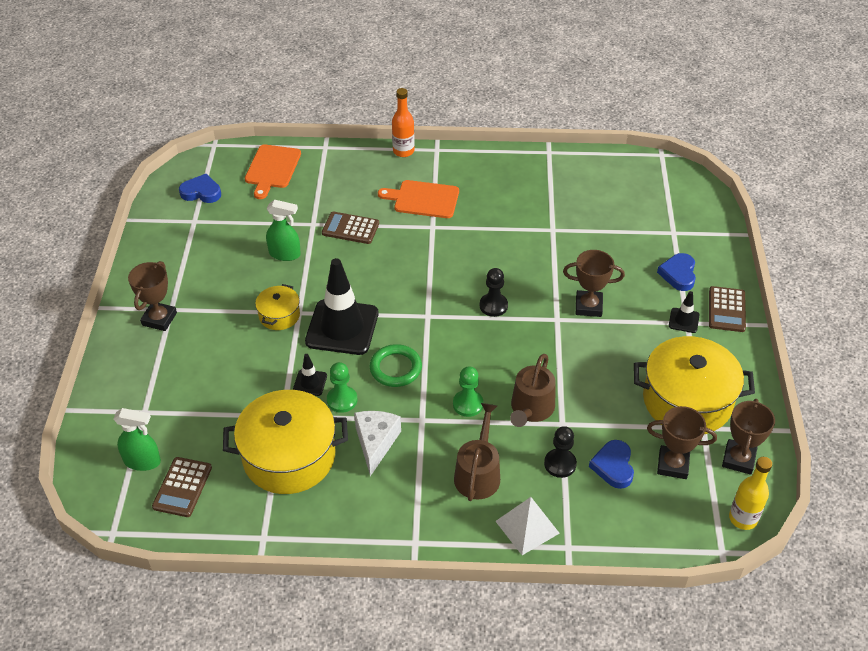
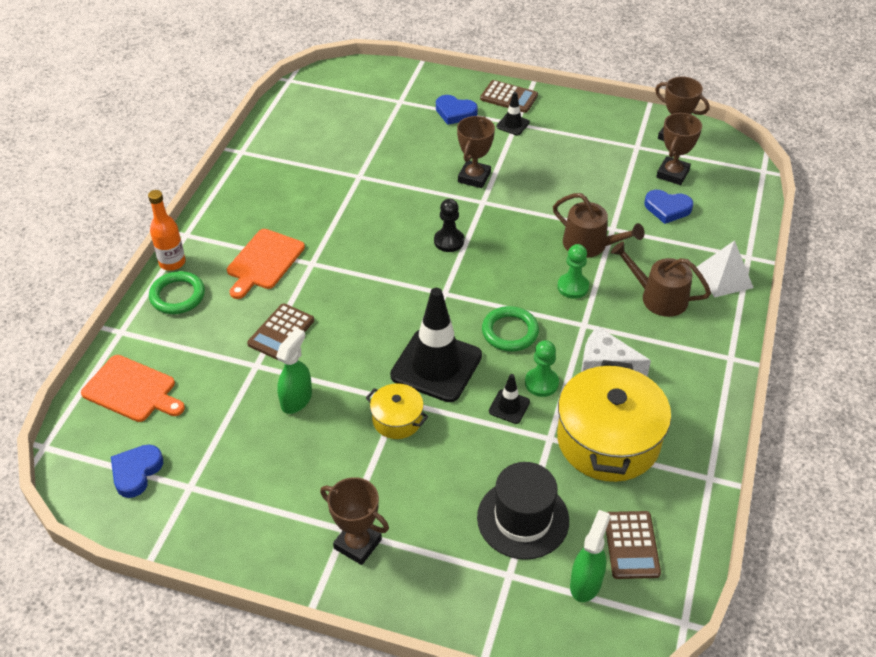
camera: 75 degrees left, 0 degrees up
brown calculator [152,457,212,517] -> brown calculator turned 60 degrees clockwise [606,511,661,579]
black pawn [544,426,577,478] -> none
yellow pot [634,336,755,434] -> none
yellow bottle [729,457,772,530] -> none
none -> green ring [149,271,205,314]
none -> black hat [477,462,569,560]

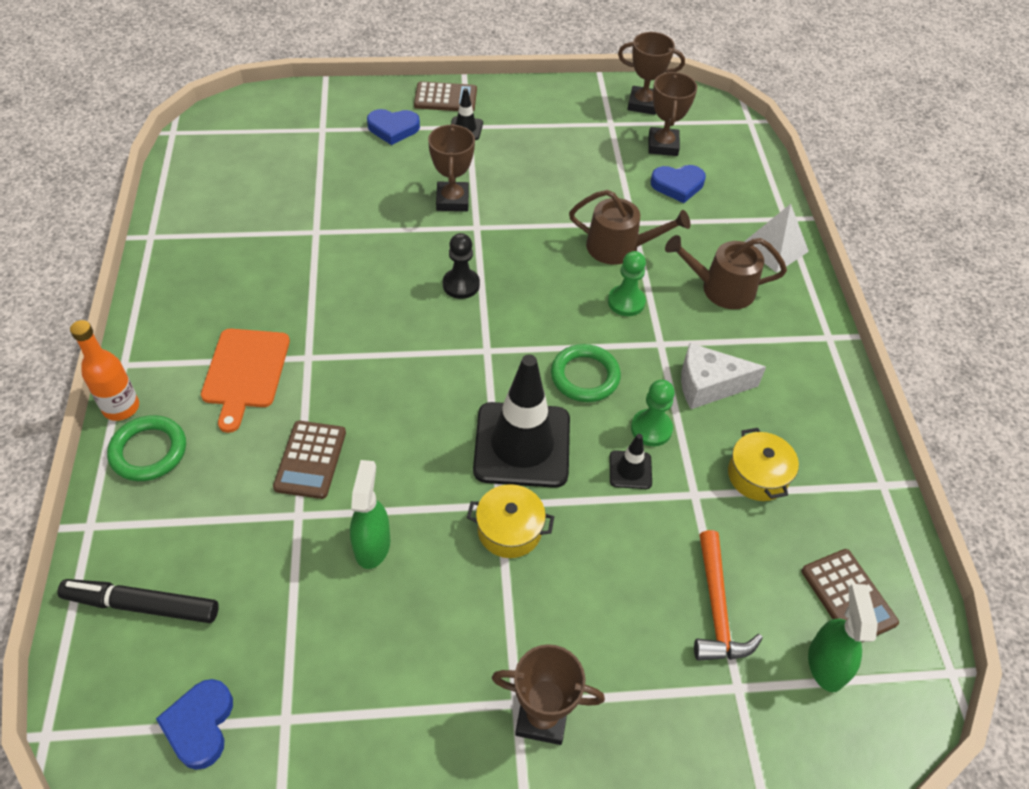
camera: 25 degrees left, 5 degrees up
orange cutting board [81,355,185,422] -> black marker [57,579,218,623]
black hat [477,462,569,560] -> orange hammer [694,530,763,661]
yellow pot [557,360,671,482] -> yellow pot [728,428,799,501], size x0.49

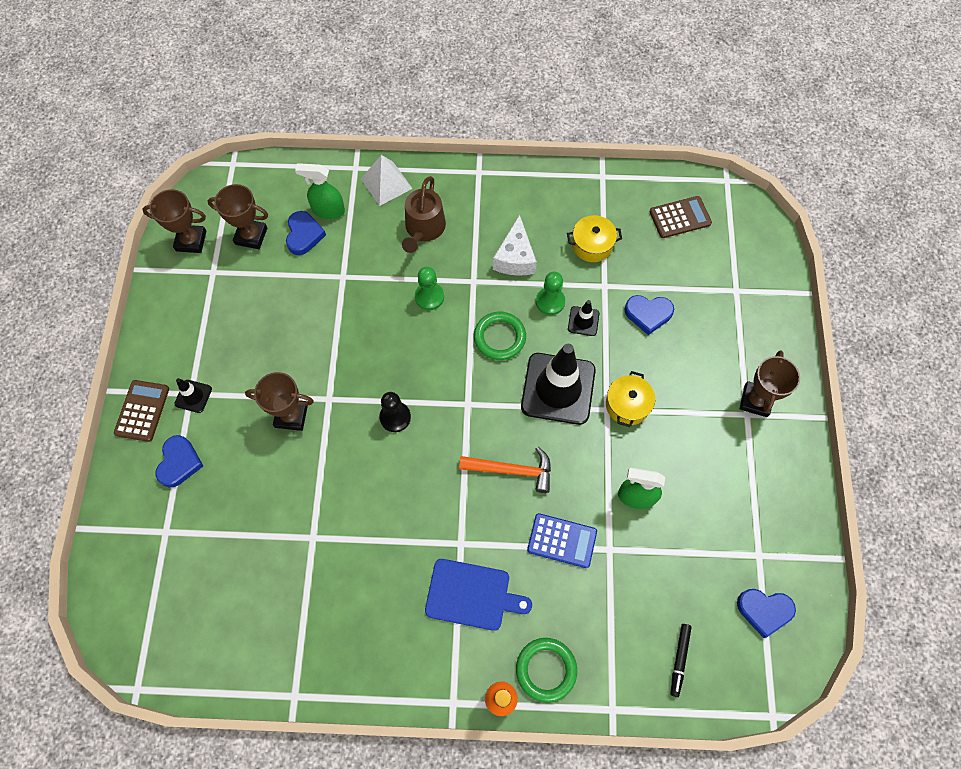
camera: 80 degrees left, 15 degrees up
black marker [57,579,218,623] -> black marker [670,624,692,697], size x0.62
orange cutting board [201,329,290,433] -> blue cutting board [425,559,532,631]
brown calculator [273,421,346,499] -> blue calculator [527,513,597,568]
brown watering can [569,190,690,265] -> none
brown trophy [618,32,685,115] -> brown trophy turned 75 degrees clockwise [142,189,206,253]
orange hammer [694,530,763,661] -> orange hammer moved to [459,447,551,493]
green spray bottle [808,584,878,692] -> green spray bottle moved to [295,163,345,219]
none -> blue heart [624,295,674,335]

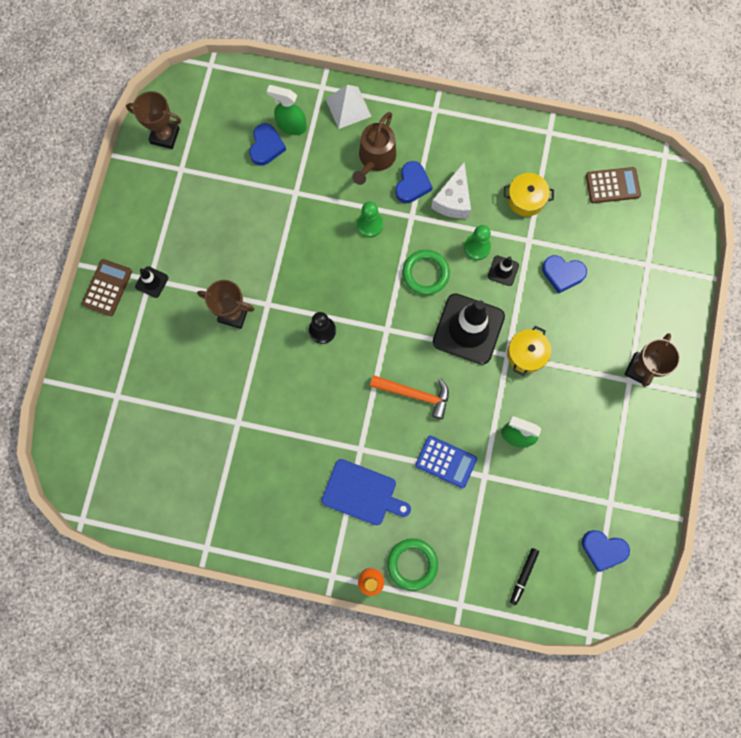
camera: 10 degrees right, 10 degrees up
blue heart [155,435,203,487] -> blue heart moved to [395,161,433,203]
brown trophy [208,184,268,249] -> none

